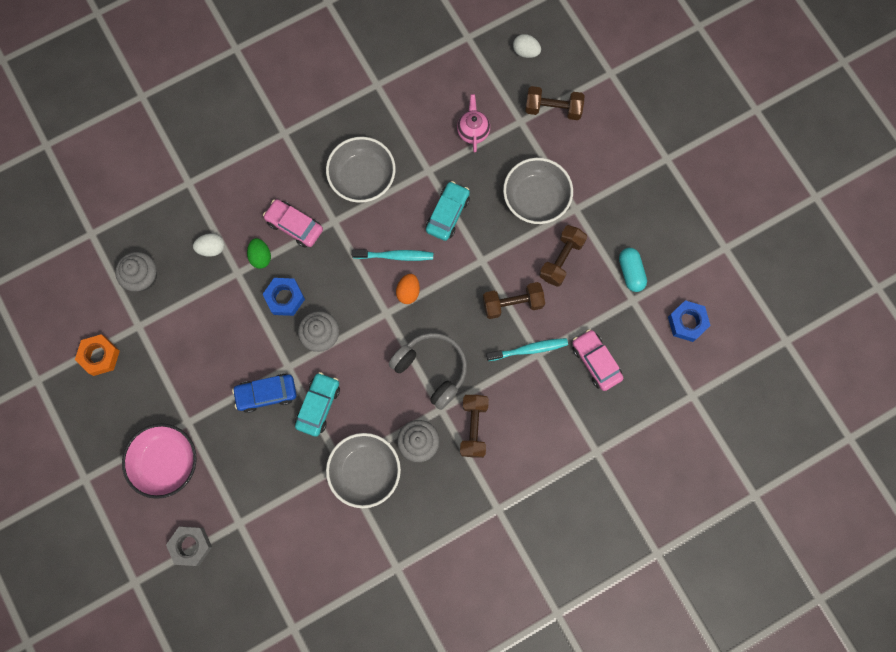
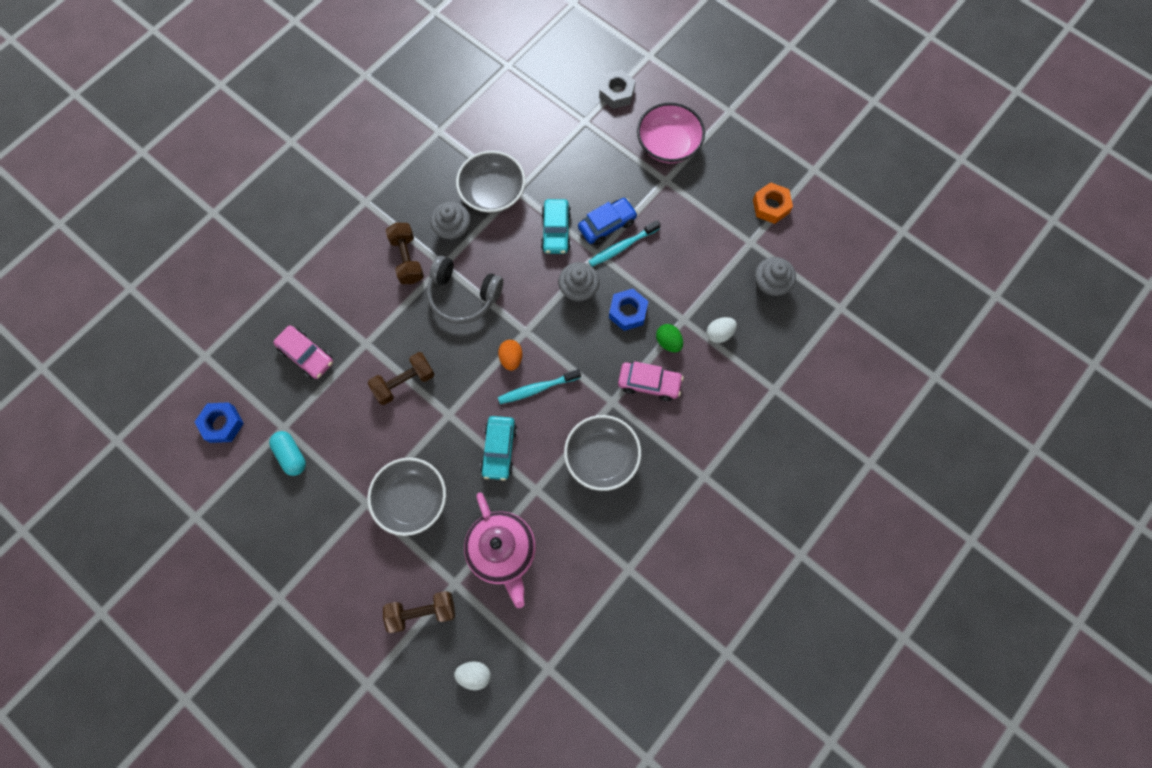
camera: 160 degrees right, 5 degrees down
pink teapot [457,94,490,153] -> pink teapot [464,492,536,608], size x1.83
turquoise toothbrush [486,338,568,361] -> turquoise toothbrush moved to [589,220,661,267]
brown dumbbell [539,225,587,287] -> none

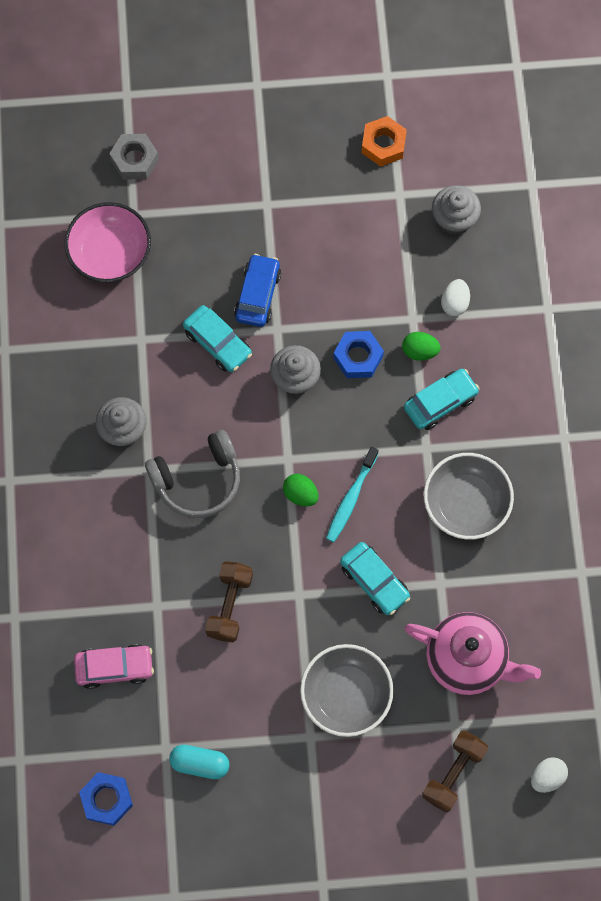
camera: 45 degrees left, 0 degrees up
brown dumbbell [386,223,424,284] -> none
grey bowl [456,151,526,213] -> none
orange egg [498,340,522,371] -> green egg [283,474,319,507]
turquoise toothbrush [589,220,661,267] -> none
pink car [618,361,684,401] -> turquoise car [404,369,480,430]
pink bowl [637,103,705,163] -> pink bowl moved to [65,202,151,283]

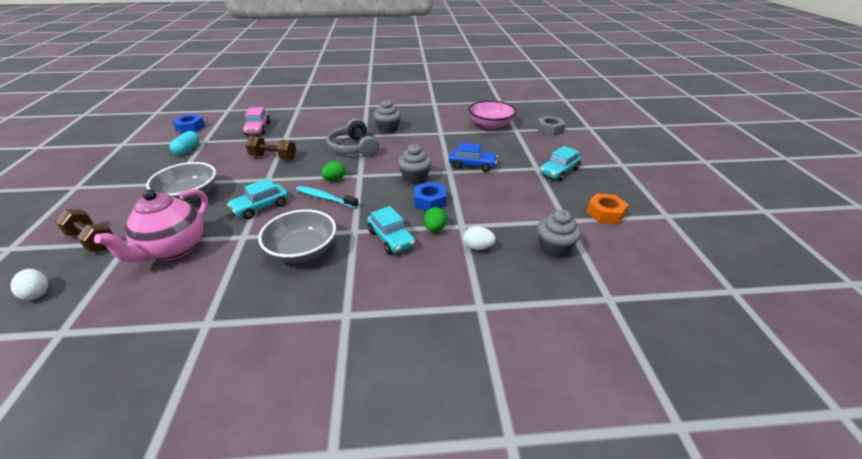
camera: 90 degrees right, 35 degrees down
turquoise car [183,305,252,372] -> turquoise car moved to [540,146,581,181]

